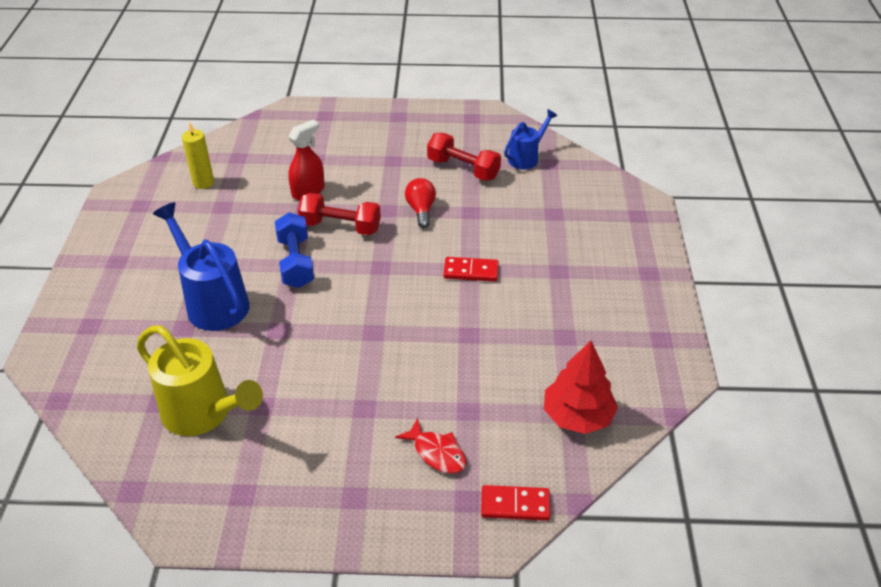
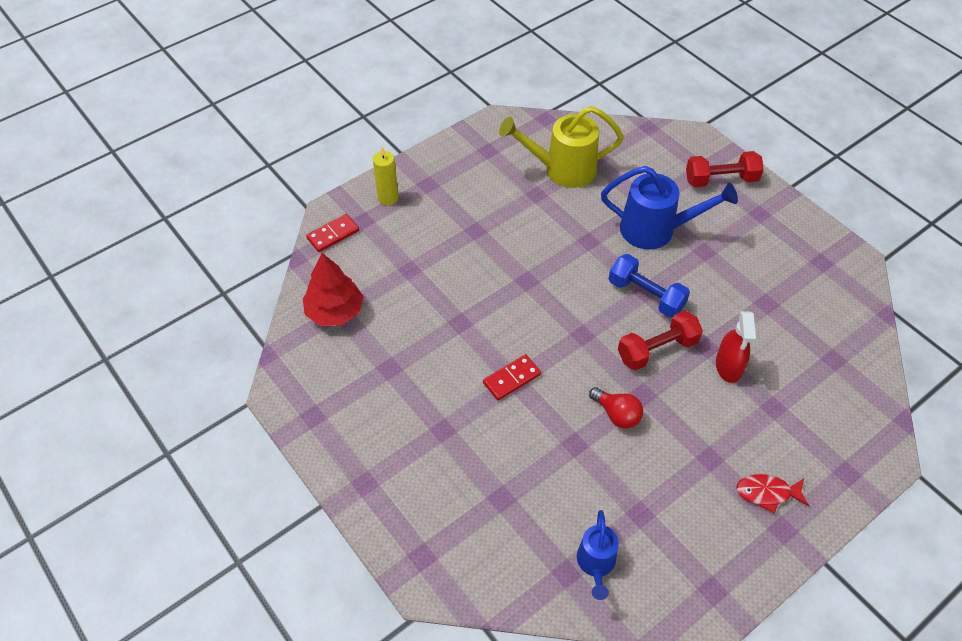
camera: 140 degrees right, 10 degrees up
yellow candle [182,121,214,189] -> yellow candle moved to [373,147,398,205]
red fish [395,418,466,474] -> red fish moved to [736,474,809,514]
red dumbbell [427,133,501,181] -> red dumbbell moved to [686,151,764,187]

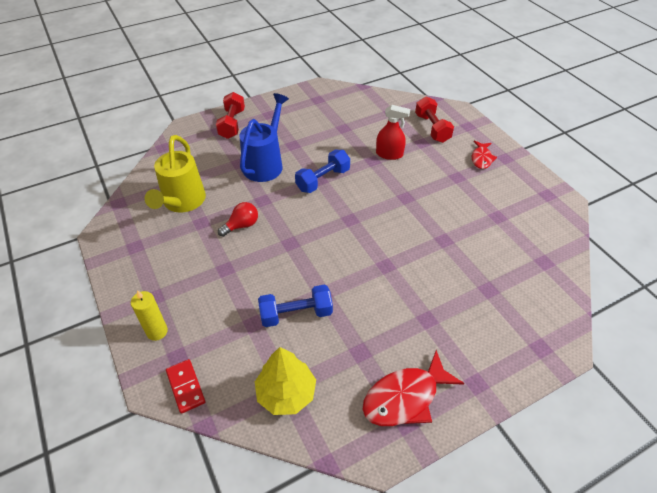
camera: 80 degrees left, 5 degrees down
red tree [303,253,364,326] -> yellow tree [255,347,316,415]
red domino [483,354,541,401] -> none
blue watering can [577,510,619,600] -> none
red light bulb [589,387,643,429] -> red light bulb moved to [218,202,258,237]
red dumbbell [618,311,703,371] -> red dumbbell moved to [415,96,454,143]
none -> blue dumbbell [258,285,333,327]
none -> red fish [363,350,464,426]

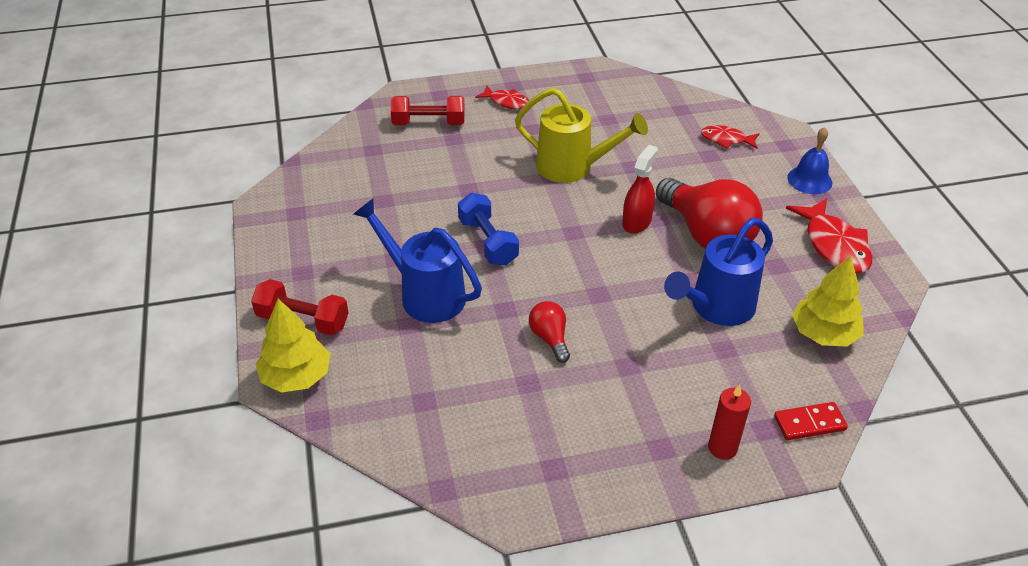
camera: 75 degrees left, 5 degrees down
yellow candle [131,290,168,341] -> red candle [708,385,751,460]
yellow watering can [144,135,206,212] -> yellow watering can moved to [515,88,648,183]
blue dumbbell [258,285,333,327] -> blue watering can [664,218,773,326]
red spray bottle [376,105,410,160] -> red spray bottle moved to [622,145,658,234]
none -> yellow tree [256,299,330,393]
none -> red light bulb [656,178,763,249]
none -> red fish [701,125,759,149]
none -> blue bell [787,127,832,194]

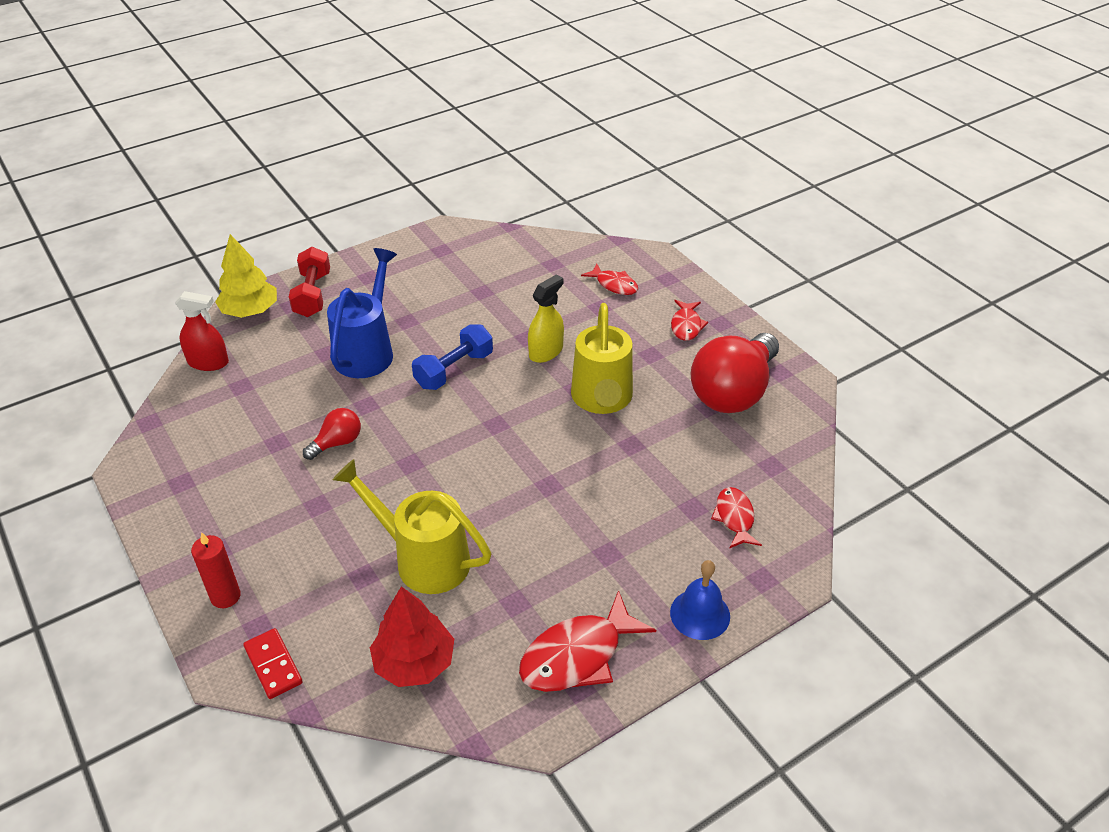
camera: 70 degrees right, 0 degrees up
red dumbbell [391,96,465,125] -> red fish [581,264,638,295]
red spray bottle [622,145,658,234] -> red spray bottle moved to [175,291,229,371]
red light bulb [656,178,763,249] -> red light bulb moved to [690,333,779,413]
blue watering can [664,218,773,326] -> yellow watering can [333,459,491,594]
yellow tree [792,256,864,347] -> red tree [370,586,454,687]
none -> yellow spray bottle [528,274,564,363]

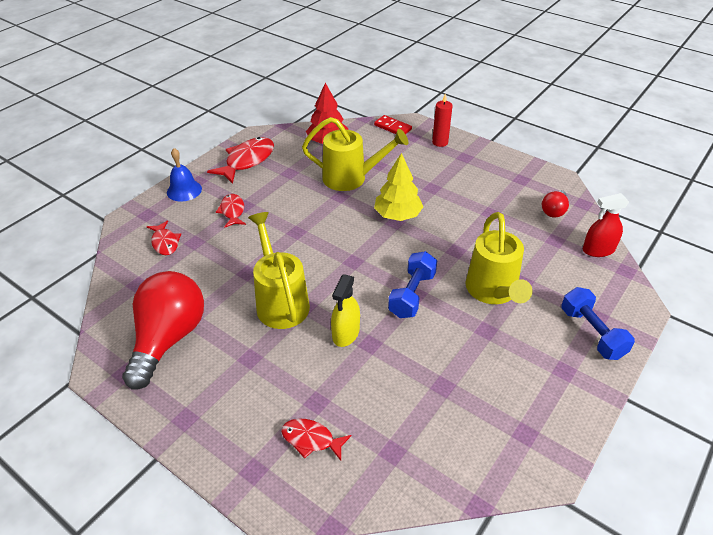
camera: 160 degrees right, 0 degrees up
yellow tree [215,234,277,318] -> yellow tree moved to [374,153,423,221]
red dumbbell [289,247,330,317] -> blue dumbbell [561,287,635,360]
red light bulb [303,408,361,460] -> red light bulb moved to [542,190,569,217]
blue watering can [327,248,397,378] -> yellow watering can [465,212,533,304]
red fish [671,300,708,341] -> red fish moved to [216,194,246,228]

